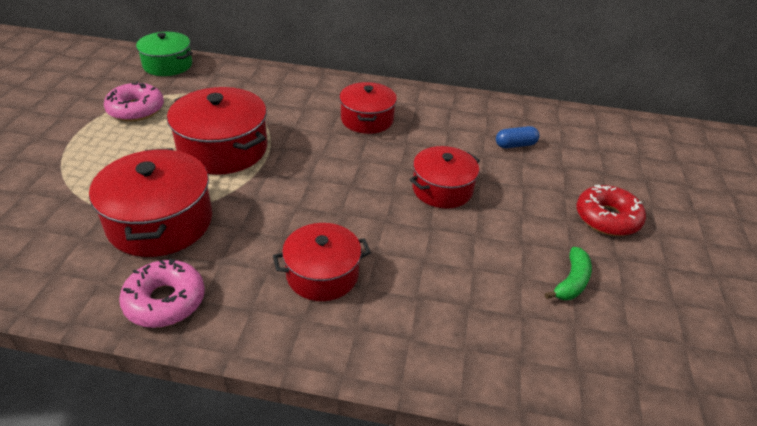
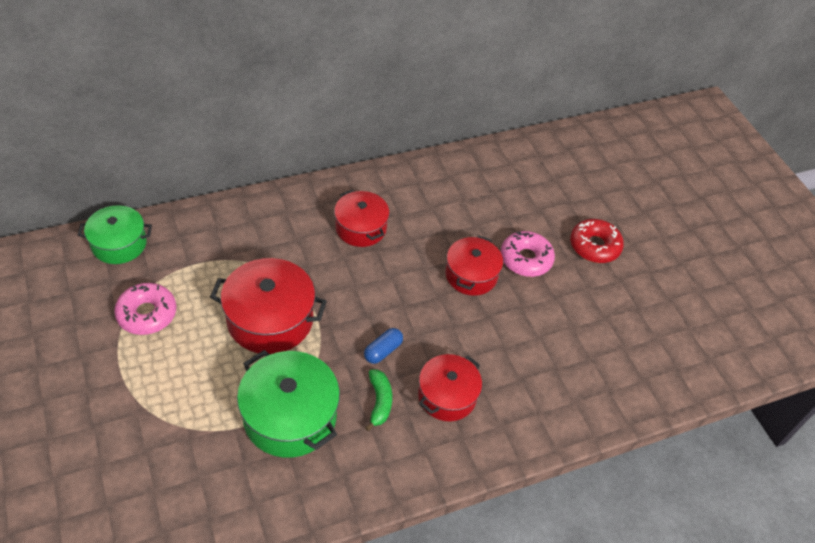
camera: 35 degrees left, 10 degrees up
red pot [89,148,212,257] -> green pot [237,350,340,458]
pink donut [119,258,205,328] -> pink donut moved to [501,231,555,277]
blue capsule [496,126,539,148] -> blue capsule moved to [364,328,403,364]
green banana [545,247,592,300] -> green banana moved to [365,369,392,431]

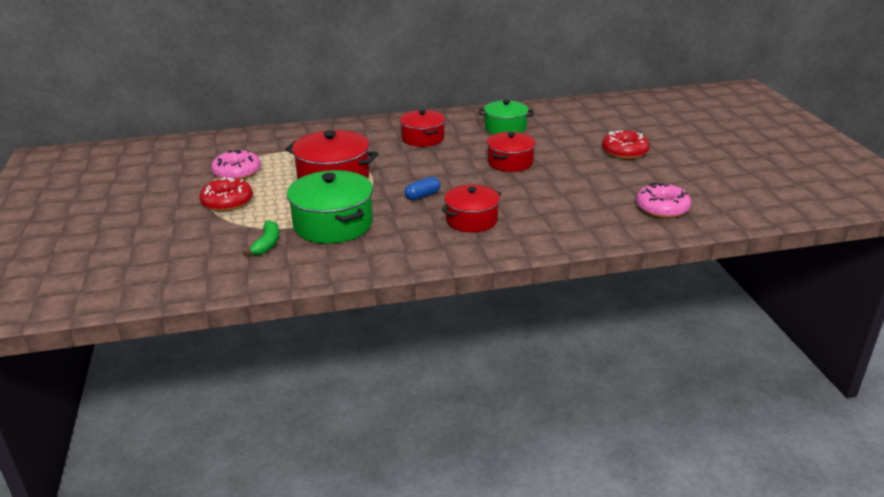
camera: 15 degrees right, 20 degrees down
green pot [78,205,152,264] -> green pot moved to [479,100,533,134]
green banana [365,369,392,431] -> green banana moved to [243,220,279,256]
pink donut [501,231,555,277] -> pink donut moved to [636,182,691,218]
none -> red donut [199,177,253,211]

